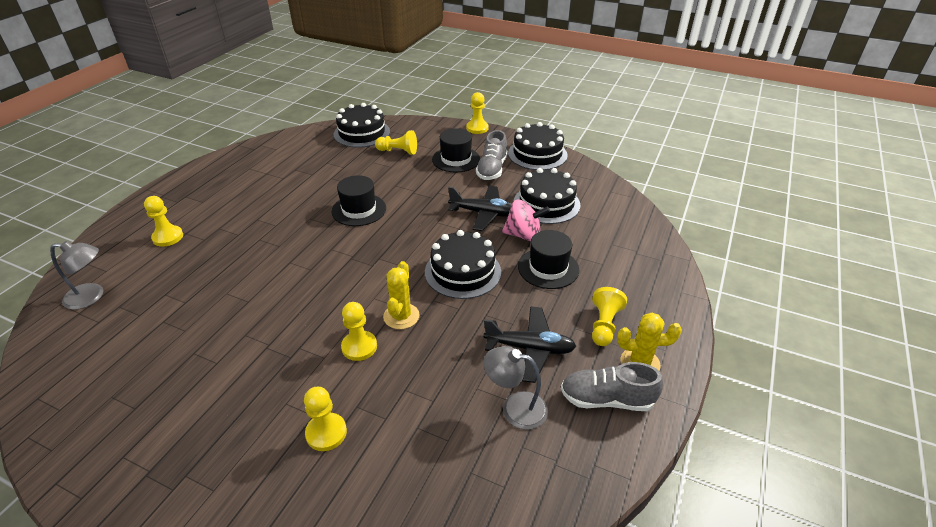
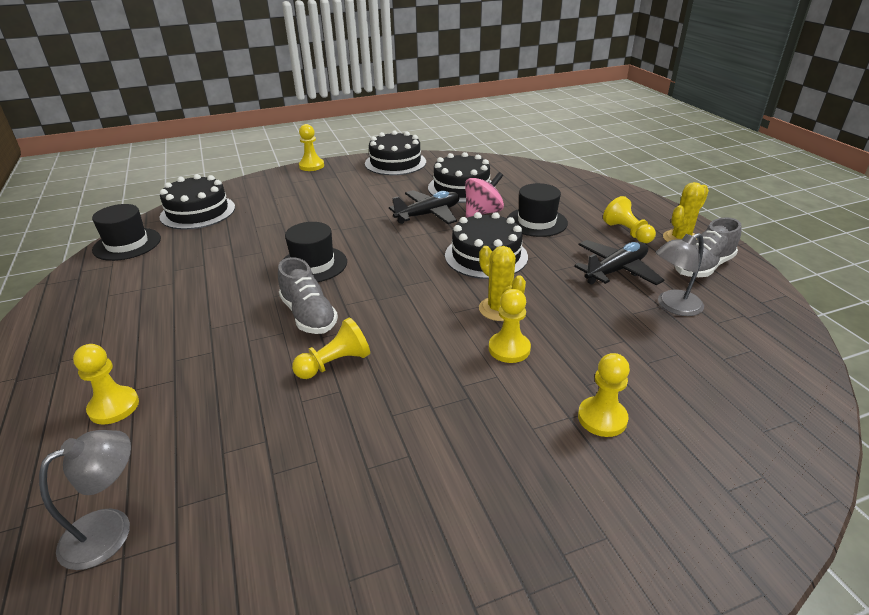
camera: 45 degrees left, 5 degrees down
yellow pawn [375,130,417,155] -> yellow pawn moved to [292,318,370,379]
black hat [432,128,480,172] -> black hat moved to [92,204,161,261]
grey shoe [476,130,507,180] -> grey shoe moved to [278,257,338,334]

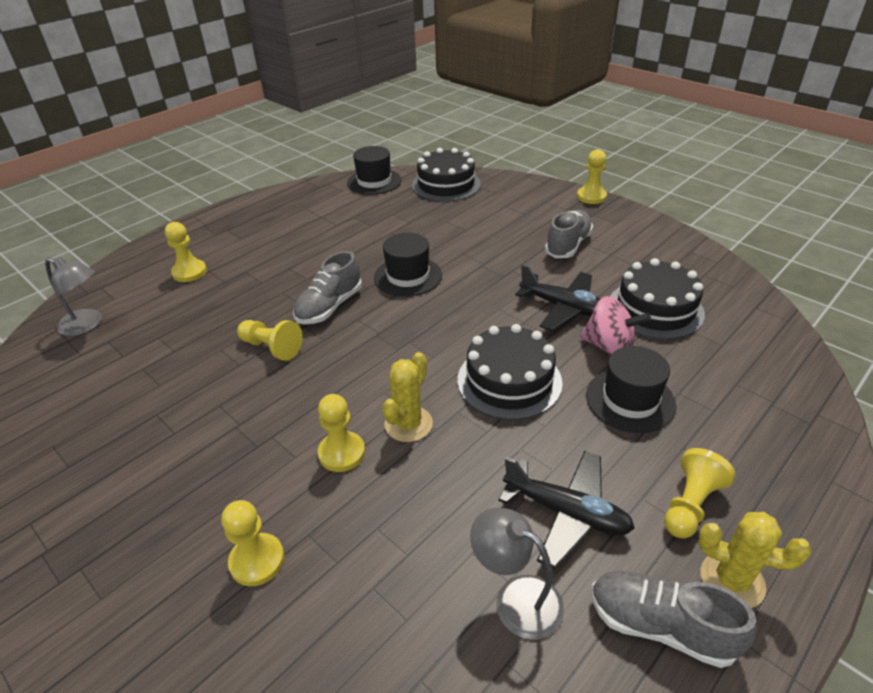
camera: 65 degrees right, 5 degrees up
black cake [365,130,426,175] -> none
none -> grey shoe [545,210,593,258]

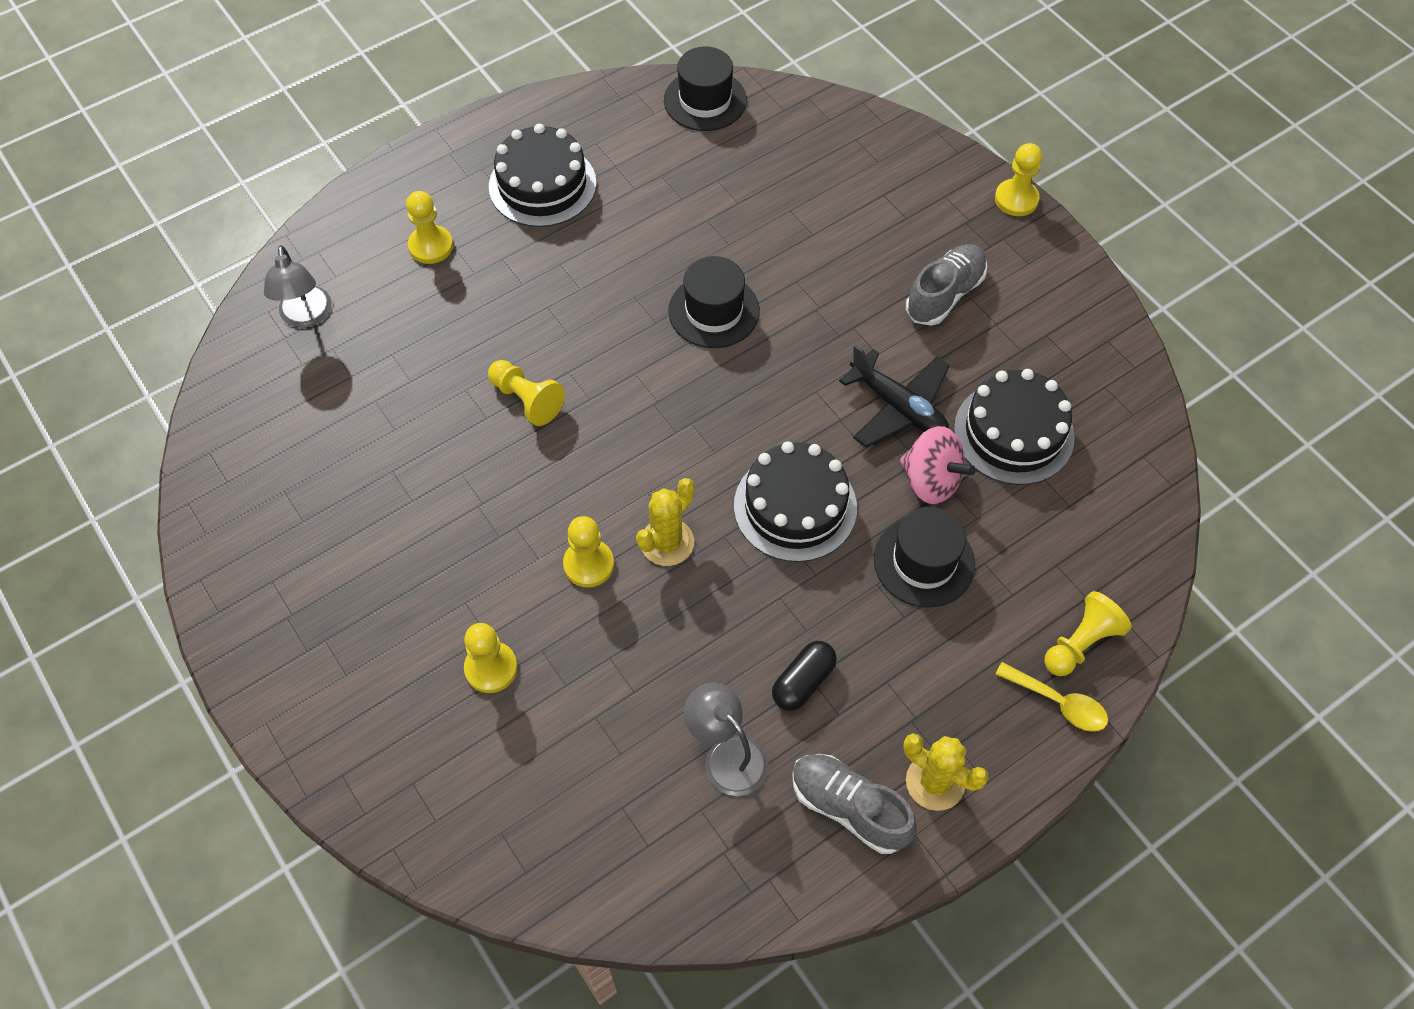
camera: 10 degrees right, 20 degrees up
grey lamp [45,257,102,336] -> grey lamp turned 45 degrees clockwise [264,245,332,328]
grey shoe [293,251,362,324] -> none
black cake [412,148,481,202] -> black cake moved to [489,124,596,227]
black plane [498,451,635,569] -> black capsule [772,641,837,711]
yellow pawn [664,448,735,539] -> yellow pawn moved to [1044,591,1132,676]
none -> yellow spoon [995,662,1108,732]

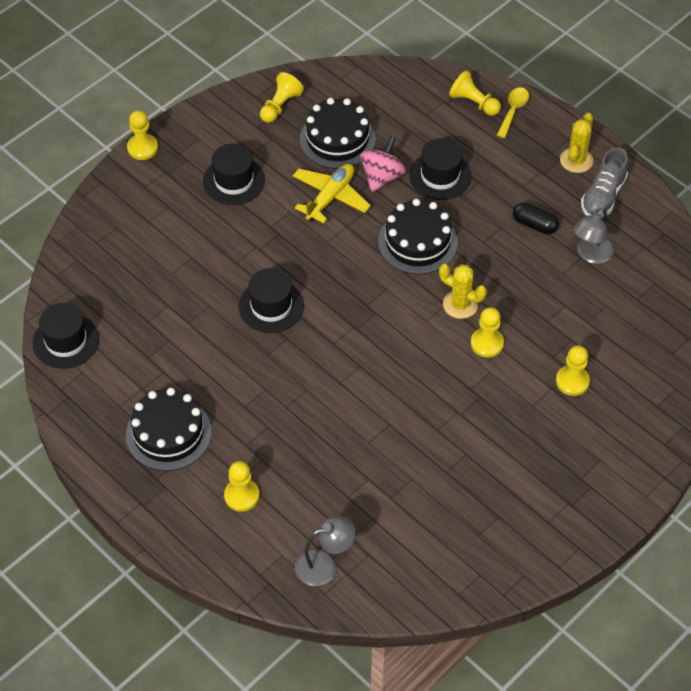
camera: 100 degrees left, 5 degrees down
yellow pawn [488,360,565,426] -> yellow pawn moved to [260,72,304,123]
black plane [839,345,950,448] -> yellow plane [293,164,371,223]
grey shoe [906,244,988,326] -> black hat [203,143,265,205]

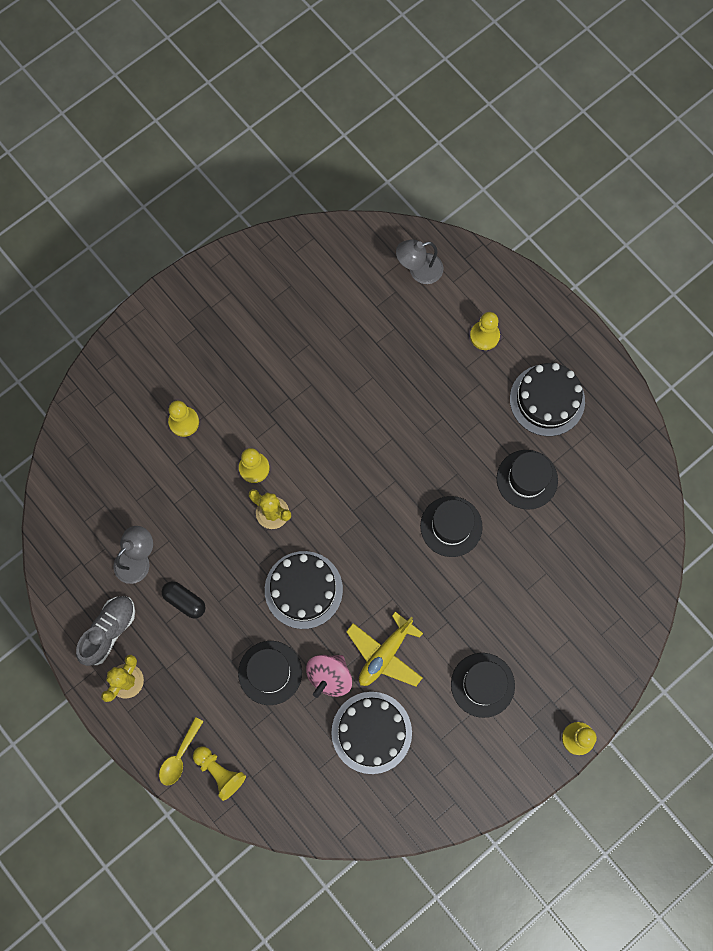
camera: 175 degrees left, 20 degrees up
black hat [33,303,99,369] -> black hat moved to [496,450,558,510]
yellow pawn [260,72,304,123] -> none

